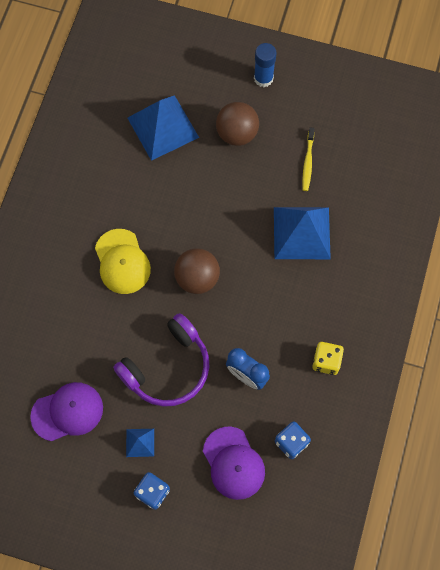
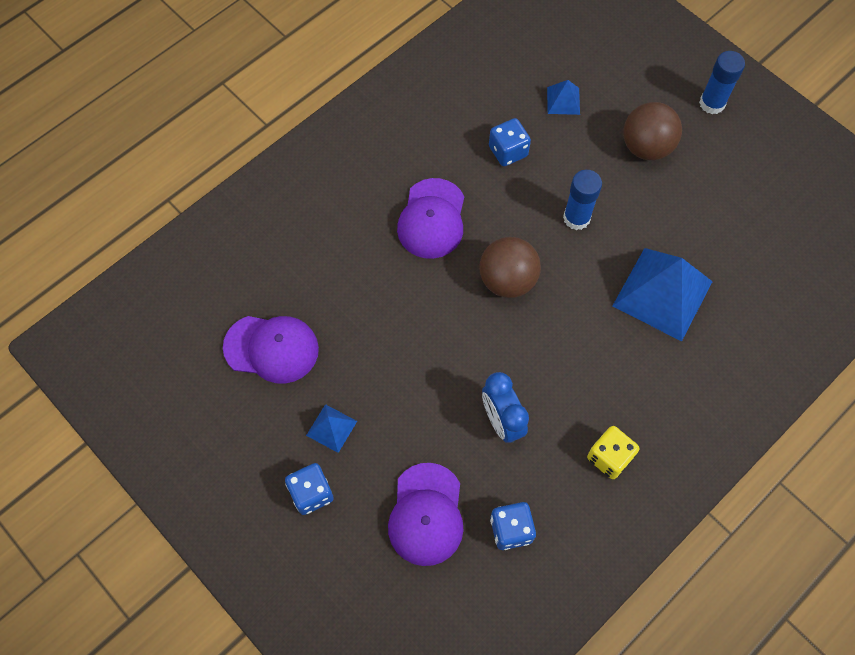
camera: 30 degrees right, 5 degrees down
yellow cap [95,229,151,294] -> purple cap [397,178,464,259]
purple headphones [113,313,210,407] -> none
blue pyramid [128,95,199,161] -> blue pyramid [547,80,580,115], size x0.47
yellow toothbrush [302,128,314,191] -> none
none -> blue dice [489,118,531,166]
none -> blue glue stick [563,170,602,230]

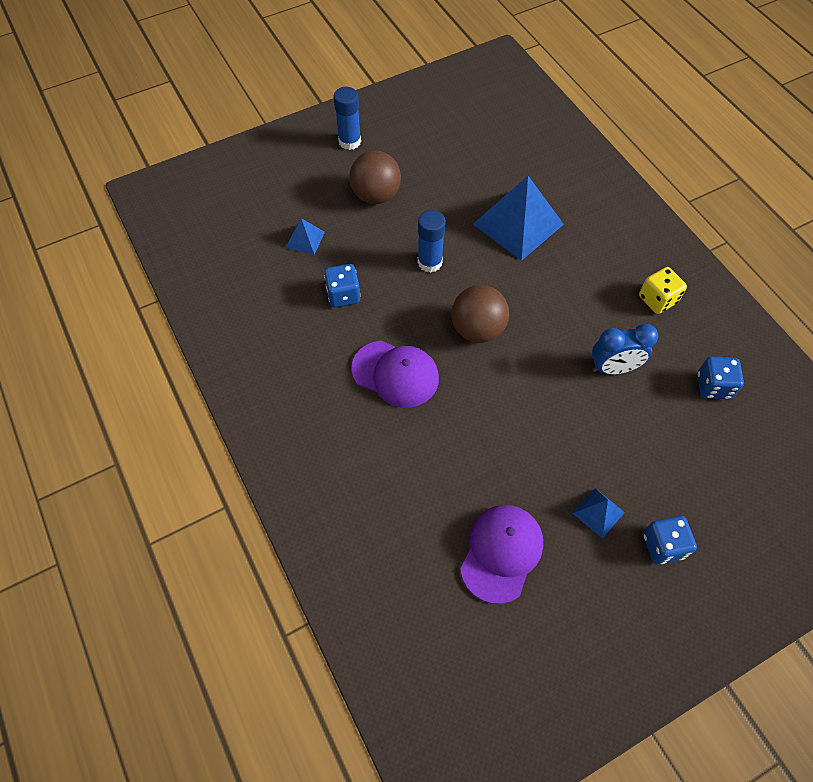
camera: 75 degrees left, 5 degrees down
purple cap [388,463,463,566] -> none

